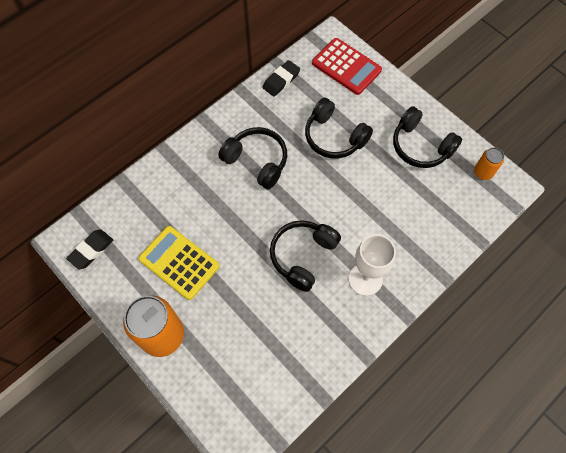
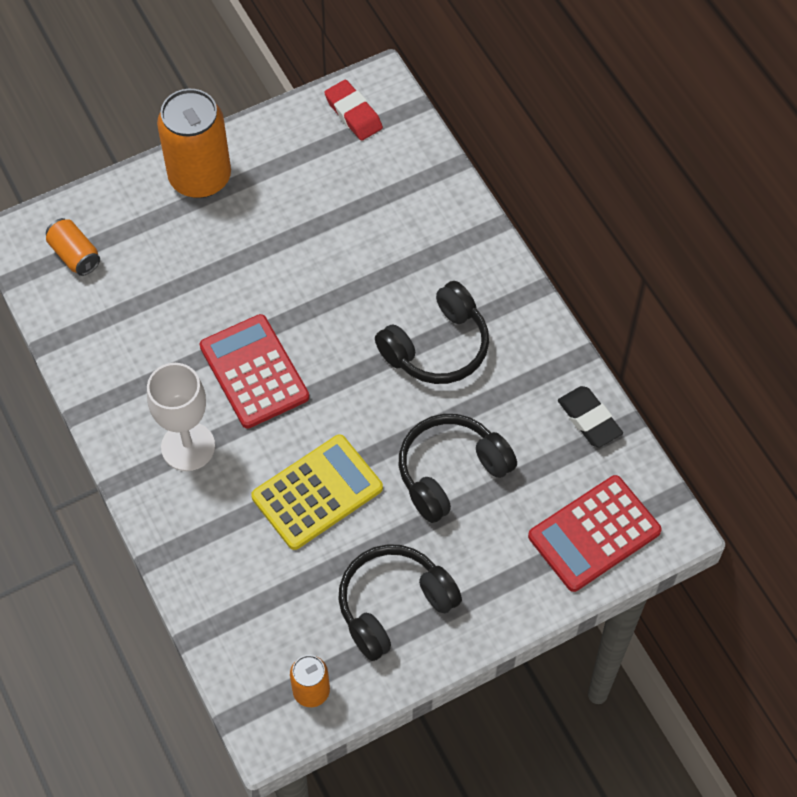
camera: 105 degrees right, 5 degrees down
black eraser [66,229,113,270] -> red eraser [324,80,383,141]
yellow calculator [139,226,220,300] -> yellow calculator moved to [251,434,383,550]
black headphones [270,220,341,292] -> red calculator [200,314,309,429]
none -> orange can [46,218,100,276]

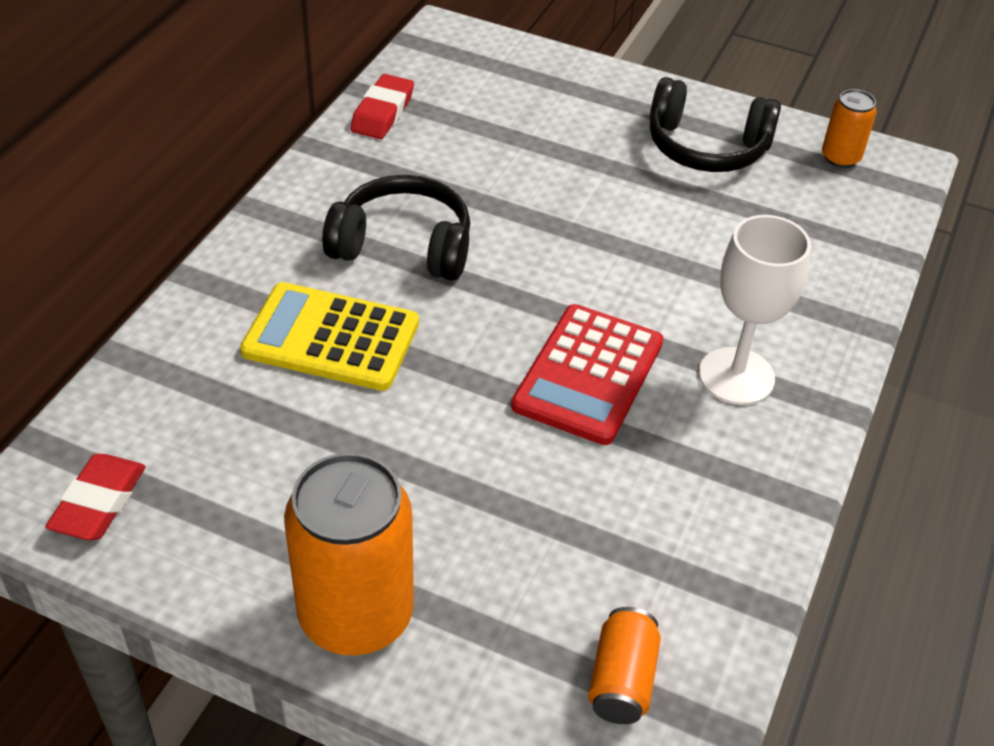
camera: 130 degrees left, 15 degrees down
yellow calculator [251,434,383,550] -> yellow calculator moved to [240,282,419,391]
black headphones [399,414,517,523] -> none
red calculator [528,475,662,592] -> none
black eraser [558,386,623,448] -> red eraser [350,74,414,139]

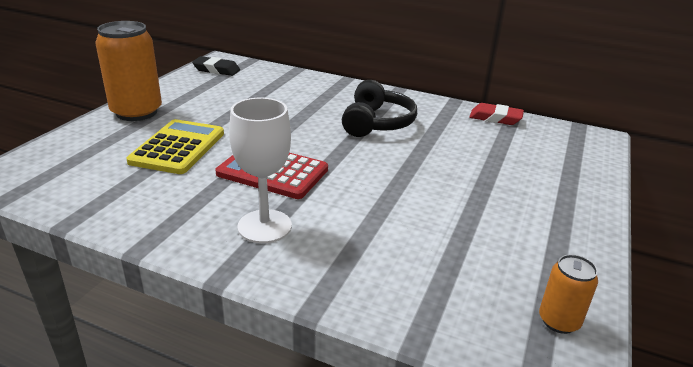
camera: 90 degrees right, 15 degrees down
red eraser [45,454,146,540] -> black eraser [192,56,240,76]
yellow calculator [240,282,419,391] -> yellow calculator moved to [126,119,224,174]
orange can [588,607,661,724] -> none
black headphones [650,77,781,172] -> none

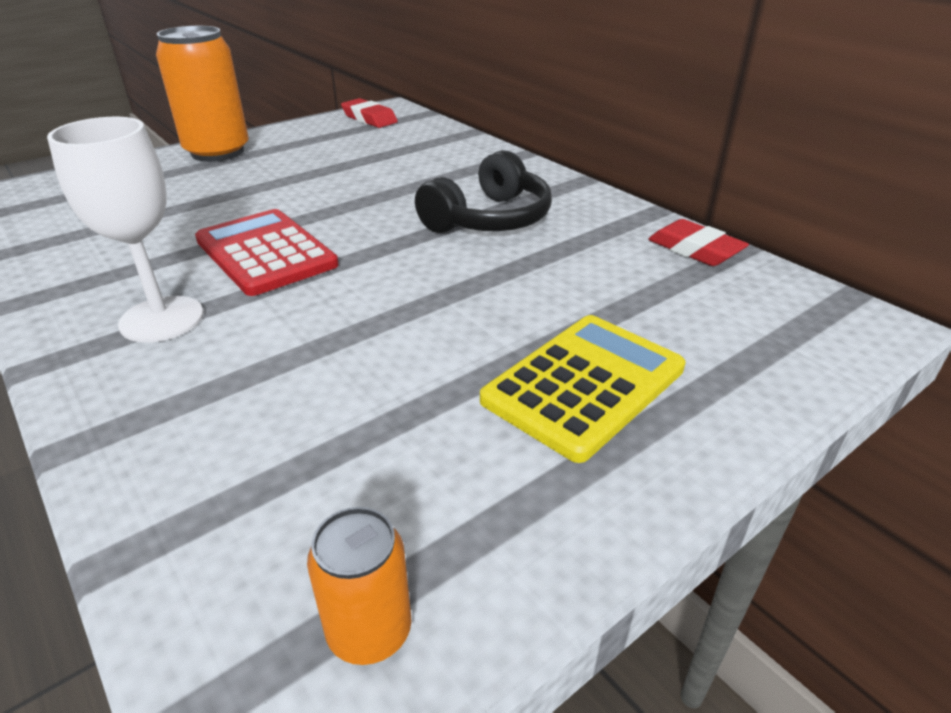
camera: 30 degrees right, 5 degrees up
yellow calculator [126,119,224,174] -> yellow calculator moved to [480,315,686,463]
black eraser [192,56,240,76] -> red eraser [341,98,398,128]

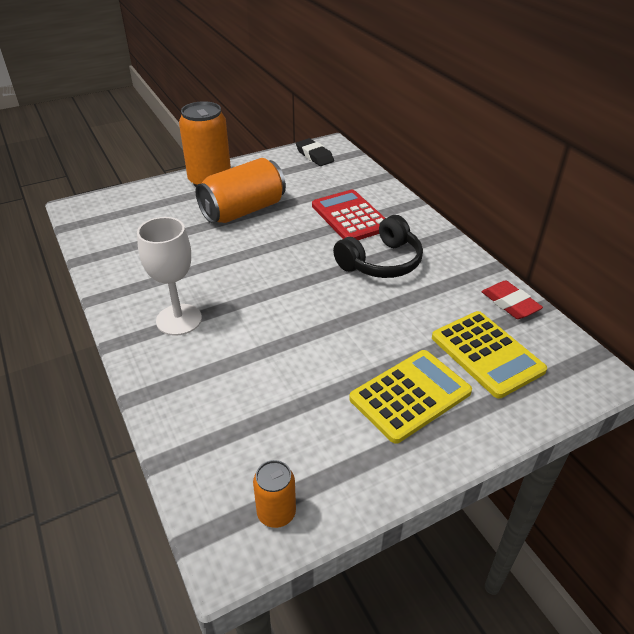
camera: 10 degrees right, 5 degrees up
red calculator [195,209,339,296] -> red calculator moved to [312,190,385,240]
red eraser [341,98,398,128] -> black eraser [296,138,334,166]
none -> orange can [196,158,286,224]
none -> yellow calculator [432,311,547,399]

